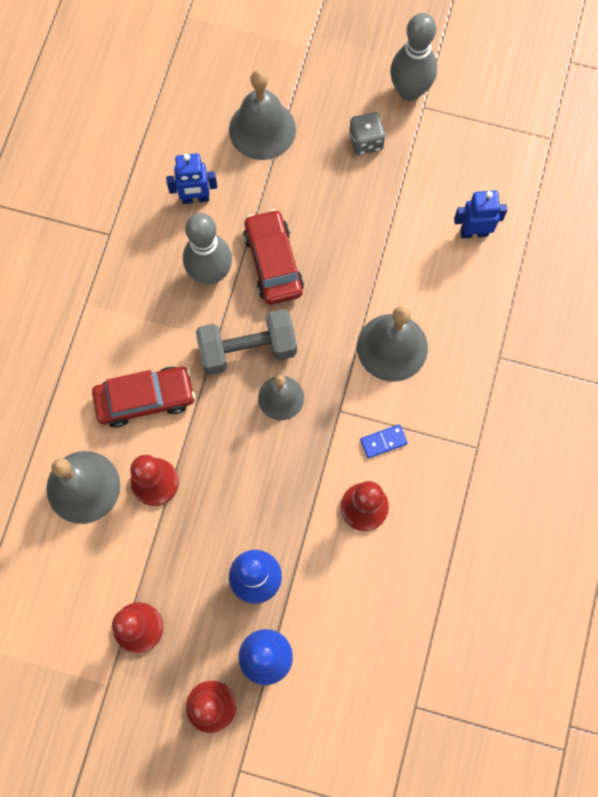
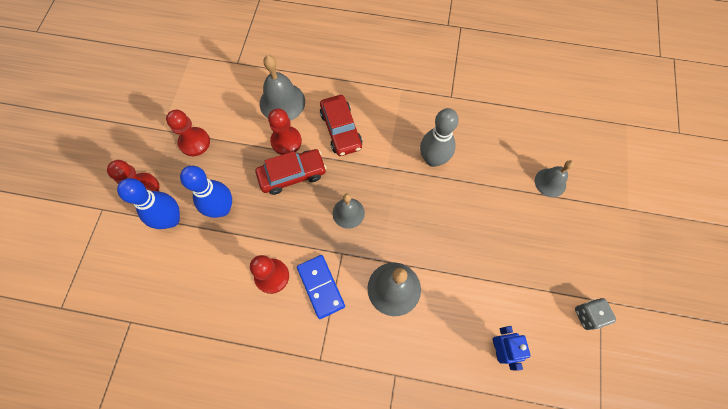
camera: 85 degrees right, 5 degrees down
blue robot [166,153,217,204] -> none
grey dumbbell [196,309,297,375] -> none
grey bell [229,70,296,160] -> grey bell [535,160,574,197], size x0.64
red car [243,209,304,305] -> red car moved to [256,149,327,195]
grey dice [349,112,385,155] -> grey dice moved to [575,298,616,330]
blue domino [360,424,407,458] -> blue domino [297,255,345,319], size x1.82
grey bowling pin [390,13,437,101] -> none

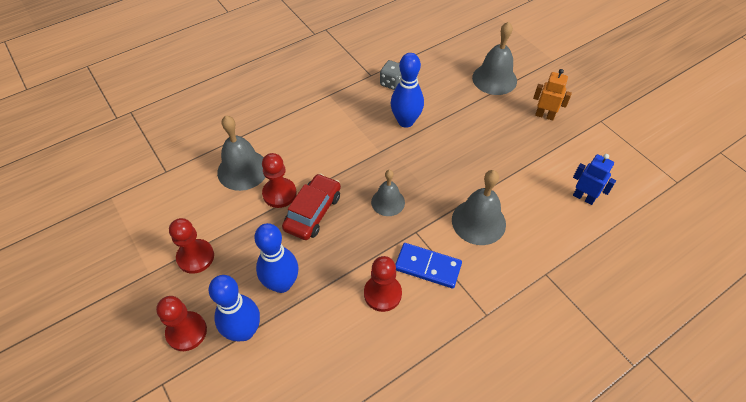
camera: 45 degrees left, 15 degrees down
red car [320,95,362,156] -> none
grey bowling pin [420,108,459,167] -> blue bowling pin [390,53,424,128]
grey bell [535,160,574,197] -> grey bell [472,22,517,95], size x1.56
grey dice [575,298,616,330] -> grey dice moved to [380,60,401,90]
none -> orange robot [533,69,572,120]

